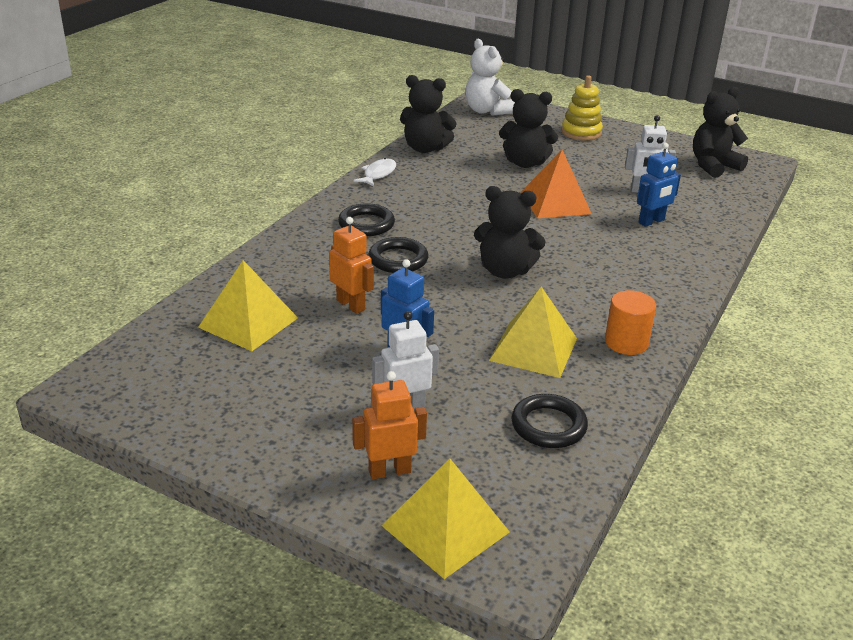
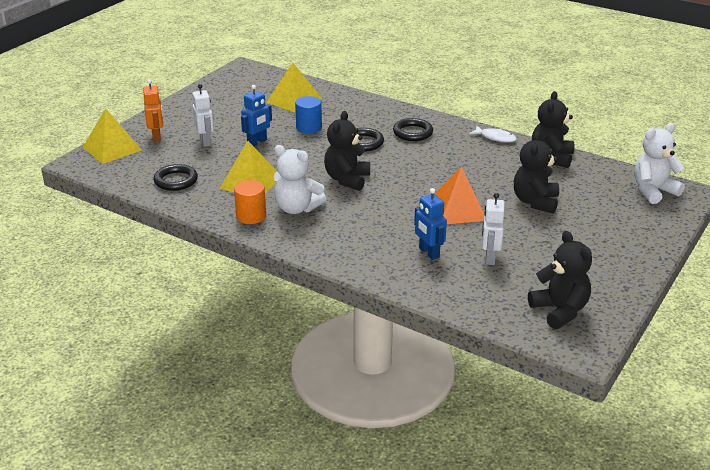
camera: 95 degrees right, 0 degrees up
orange robot [329,217,374,314] -> blue cylinder [295,96,322,134]
yellow stacking toy [561,75,603,141] -> none
none -> white teddy bear [274,145,326,214]

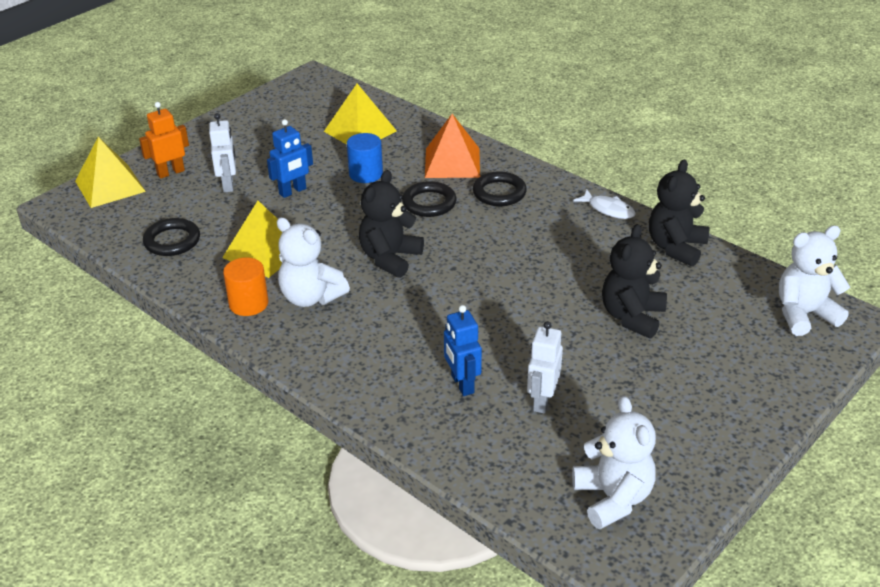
camera: 10 degrees right, 5 degrees up
orange robot [143,79,163,142] -> orange robot turned 120 degrees counterclockwise [139,102,189,179]
orange pyramid [435,167,484,224] -> orange pyramid moved to [425,114,480,178]
black teddy bear [528,231,592,329] -> white teddy bear [572,396,656,529]

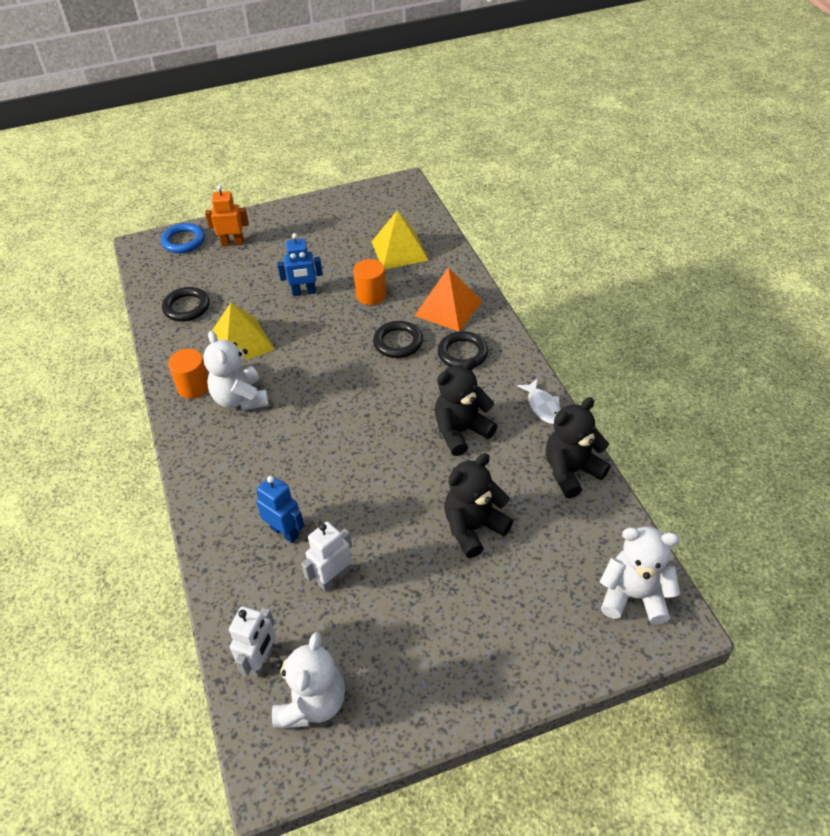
camera: 30 degrees right, 10 degrees up
yellow pyramid [75,137,146,208] -> blue ring [161,223,205,253]
white robot [209,113,236,192] -> white robot moved to [229,606,276,678]
blue cylinder [347,133,383,183] -> orange cylinder [353,259,386,305]
black teddy bear [359,170,424,278] -> black teddy bear moved to [434,358,497,456]
blue robot [444,305,482,396] -> blue robot turned 120 degrees clockwise [256,476,304,543]

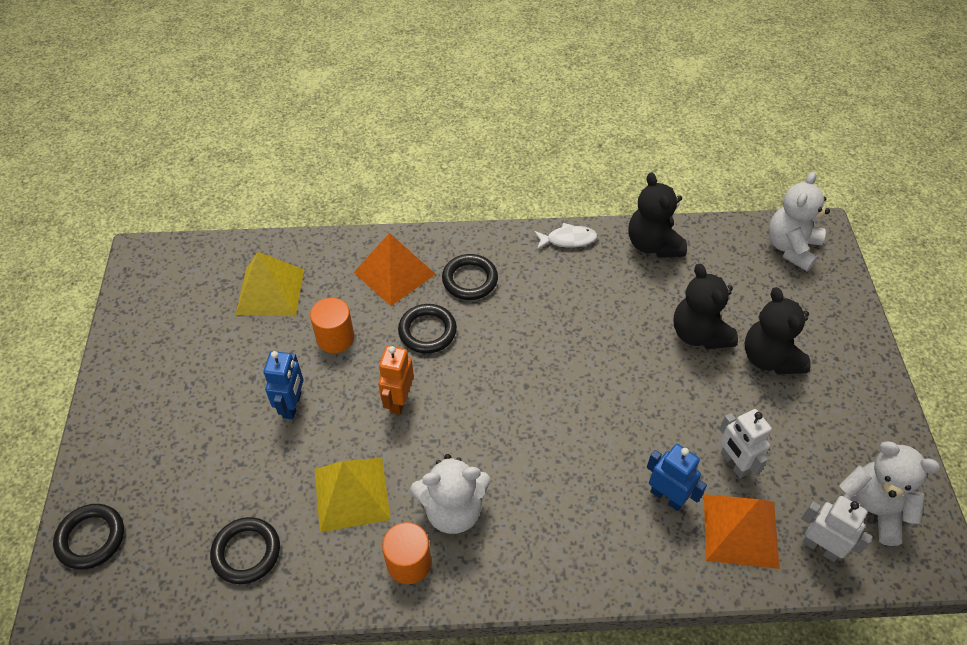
camera: 75 degrees left, 5 degrees up
blue ring [161,223,205,253] -> black ring [53,504,124,570]
orange robot [205,185,249,246] -> orange robot moved to [378,346,414,415]
blue robot [256,476,304,543] -> blue robot turned 75 degrees clockwise [647,444,707,511]
black teddy bear [434,358,497,456] -> black teddy bear moved to [745,287,811,375]
none -> orange pyramid [704,494,780,569]

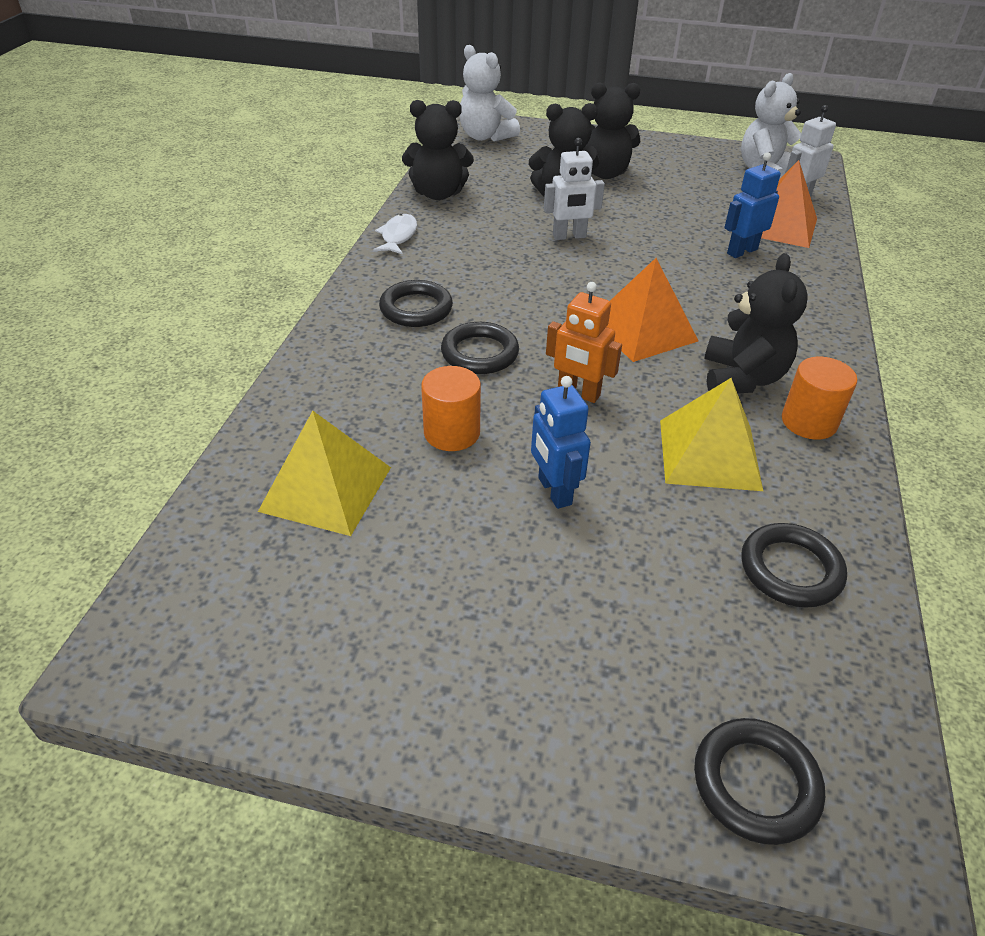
camera: 75 degrees left, 10 degrees down
blue robot [263,351,304,419] -> blue robot turned 135 degrees counterclockwise [531,376,591,509]
orange pyramid [354,233,435,306] -> orange pyramid moved to [607,258,698,362]
white teddy bear [410,454,490,534] -> black teddy bear [704,253,808,394]
white robot [719,409,772,478] -> white robot moved to [544,138,605,240]

